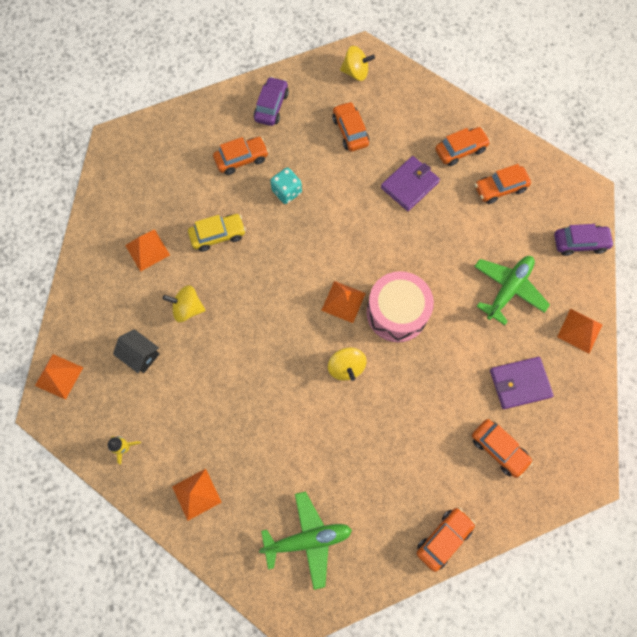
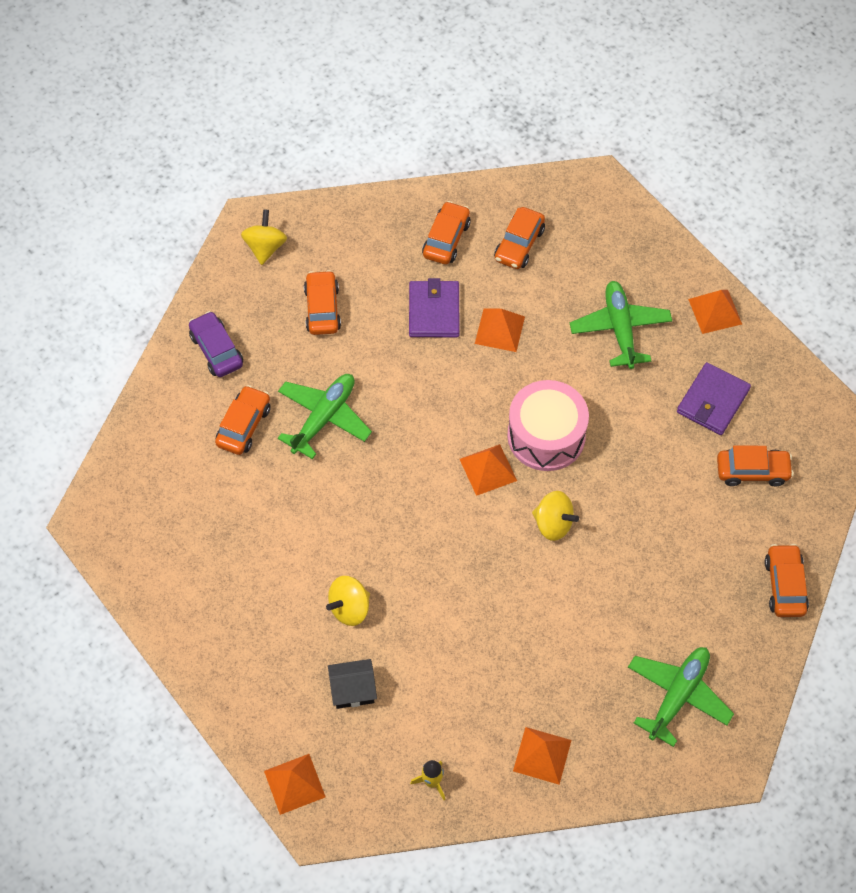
camera: 45 degrees left, 10 degrees down
orange pyramid [125,229,170,272] -> orange pyramid moved to [475,308,525,352]
yellow car [188,214,246,252] -> none
turquoise dice [270,168,302,204] -> green plane [278,374,372,459]
orange car [332,101,369,152] -> orange car turned 60 degrees clockwise [304,270,341,335]
yellow spinning top [340,46,375,81] -> yellow spinning top turned 45 degrees counterclockwise [241,209,287,265]
purple car [554,224,614,256] -> none

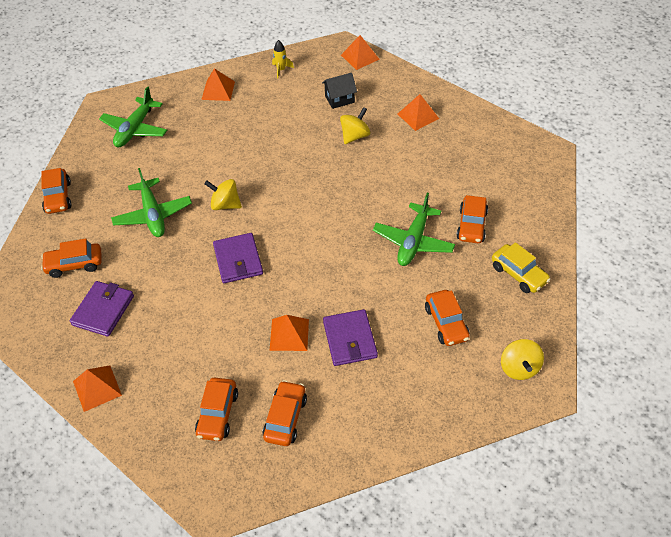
camera: 170 degrees right, 10 degrees down
purple car [189,311,243,377] -> yellow car [492,242,551,293]
orange car [422,201,471,264] -> orange car moved to [195,377,238,441]
orange pyramid [460,444,517,496] -> orange pyramid moved to [398,94,439,131]
pink drum [507,380,589,471] -> purple wallet [213,233,263,283]
green plane [570,281,672,369] -> green plane moved to [111,168,192,237]

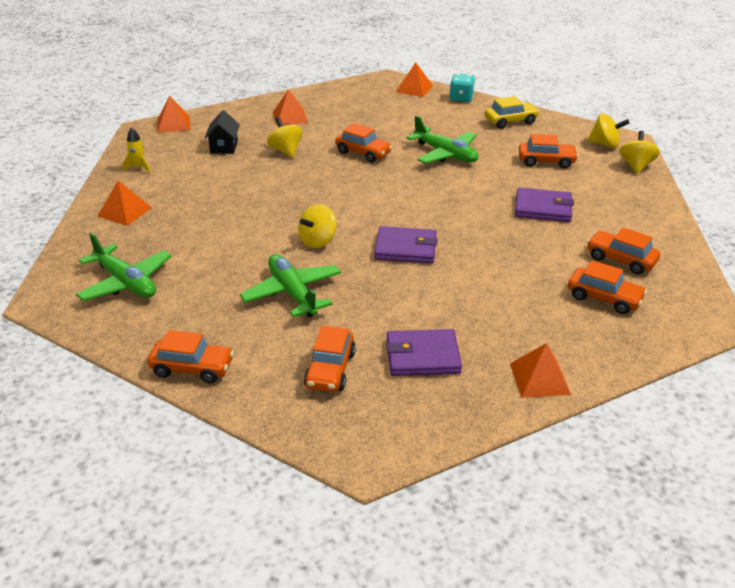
camera: 70 degrees left, 15 degrees down
purple wallet [70,281,134,337] -> purple wallet turned 45 degrees counterclockwise [386,329,462,376]
green plane [111,168,192,237] -> green plane turned 120 degrees counterclockwise [240,254,341,317]
orange pyramid [269,315,309,351] -> orange pyramid moved to [396,62,433,97]
orange car [456,195,488,243] -> orange car moved to [335,123,392,163]
none -> turquoise dice [450,73,475,102]
none -> yellow spinning top [619,131,660,174]

